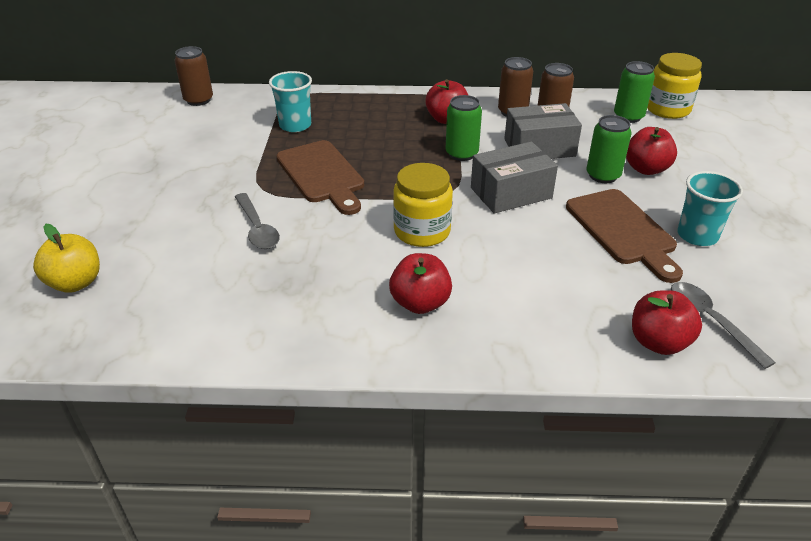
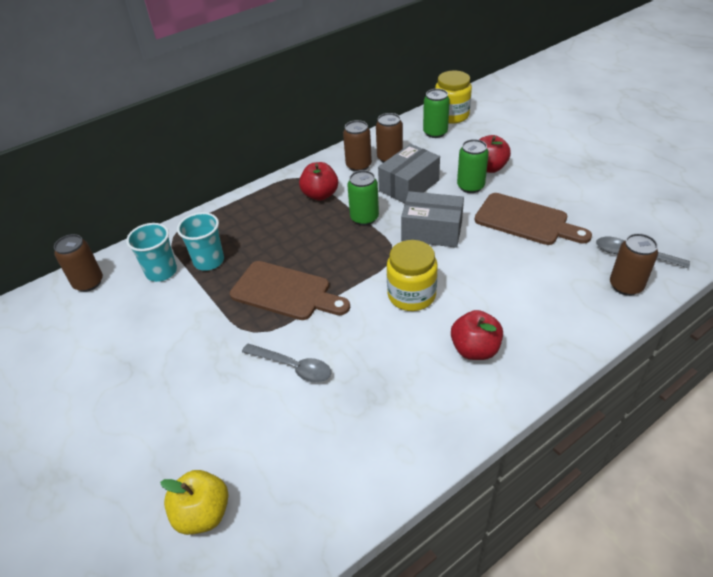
camera: 35 degrees left, 5 degrees up
grey box [471,142,558,214] -> grey box turned 75 degrees clockwise [401,191,464,248]
red apple [632,290,702,355] -> brown can [610,233,658,296]
turquoise cup [677,171,743,246] -> turquoise cup moved to [126,223,177,282]

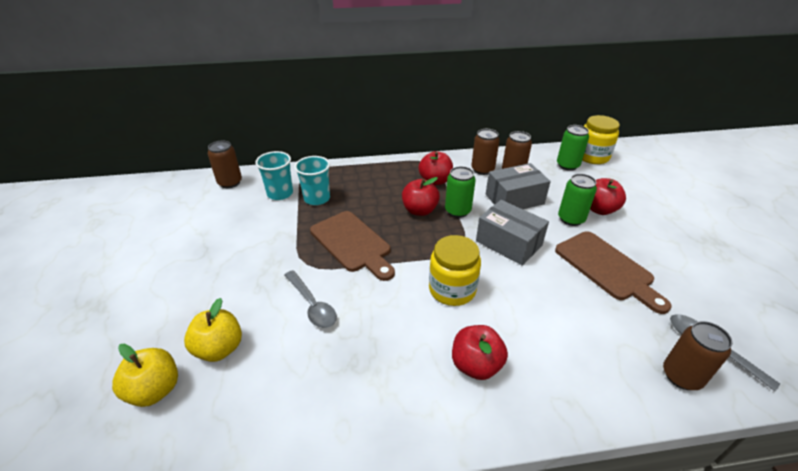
camera: 25 degrees right, 5 degrees down
none -> yellow apple [184,298,242,362]
none -> red apple [402,177,440,216]

